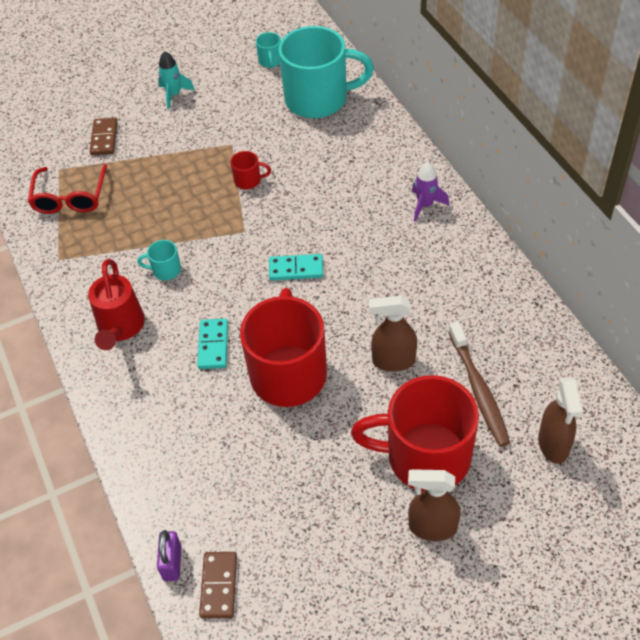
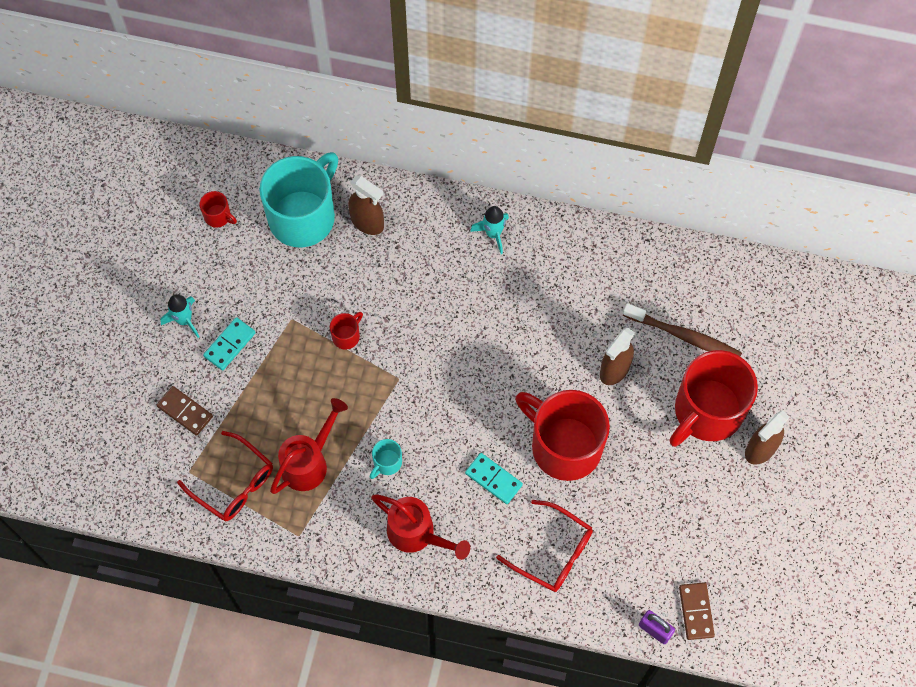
camera: 55 degrees left, 15 degrees up
brown domino [199,552,237,618] -> brown domino turned 45 degrees clockwise [679,582,715,640]
turquoise mug [256,32,281,68] -> red mug [199,191,237,227]
turquoise domino [269,254,323,281] -> turquoise domino moved to [203,317,256,371]
purple rocket [412,162,449,222] -> turquoise rocket [470,206,509,254]
brown spray bottle [538,377,583,464] -> brown spray bottle moved to [348,175,384,235]
none -> red watering can [270,398,348,494]
none -> red glasses [496,500,593,592]

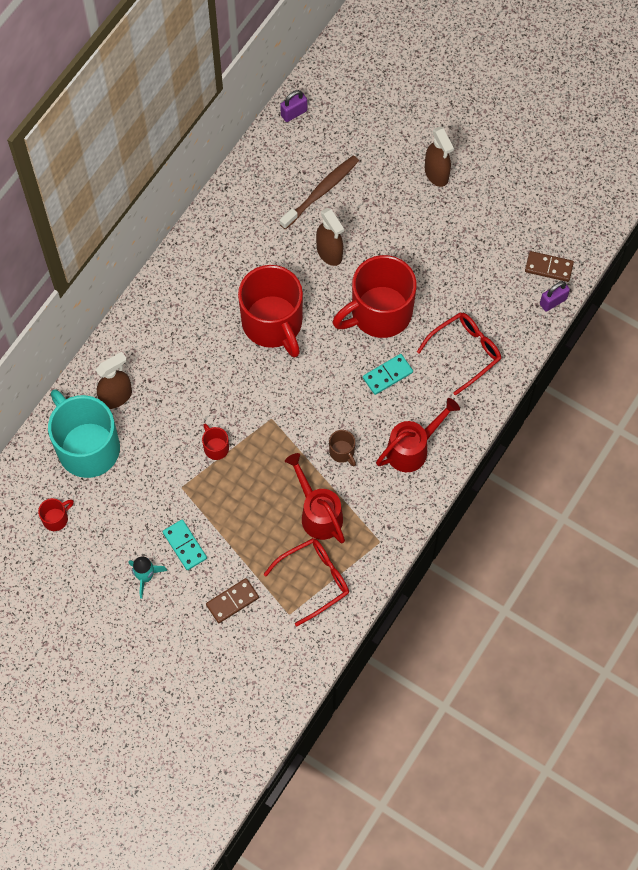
camera: 70 degrees left, 0 degrees up
turquoise mug [370,439,402,479] -> brown mug [329,430,356,466]
turquoise rocket [470,206,509,254] -> none
red mug [669,350,758,447] -> red mug moved to [238,265,303,358]
none -> purple padlock [280,90,307,122]

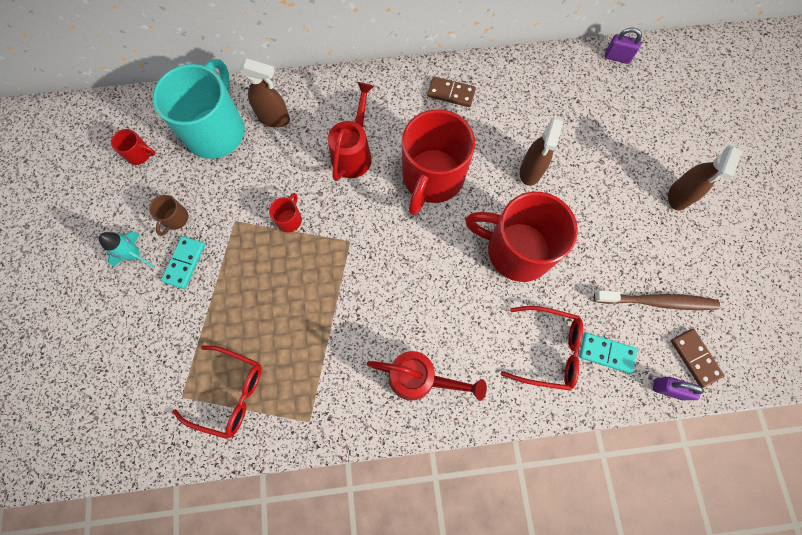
camera: 50 degrees right, 5 degrees up
brown domino [206,578,259,623] -> brown domino moved to [427,76,476,107]
brown toothbrush [280,155,359,229] -> brown toothbrush moved to [594,290,720,310]
red watering can [285,453,345,543] -> red watering can moved to [328,82,374,181]
brown mug [329,430,356,466] -> brown mug moved to [149,195,188,236]
turquoise domino [363,354,413,395] -> turquoise domino moved to [579,333,637,374]

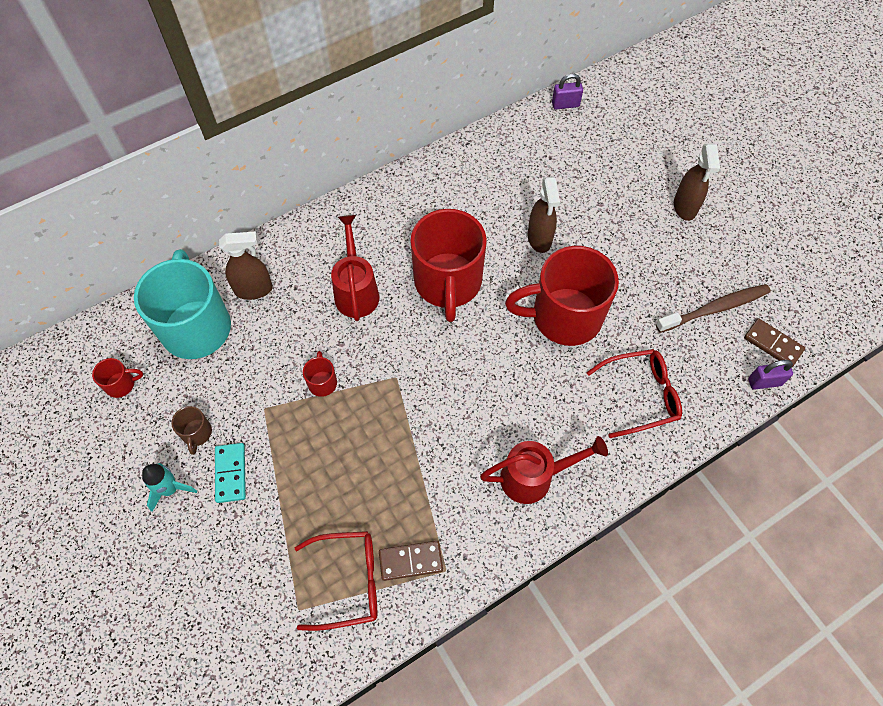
camera: 25 degrees left, 10 degrees down
brown domino [427,76,476,107] -> brown domino moved to [379,541,443,581]
turquoise domino [579,333,637,374] -> none

